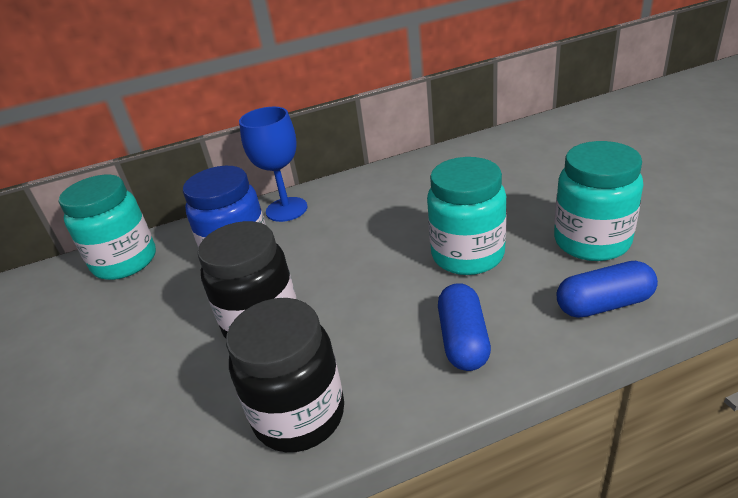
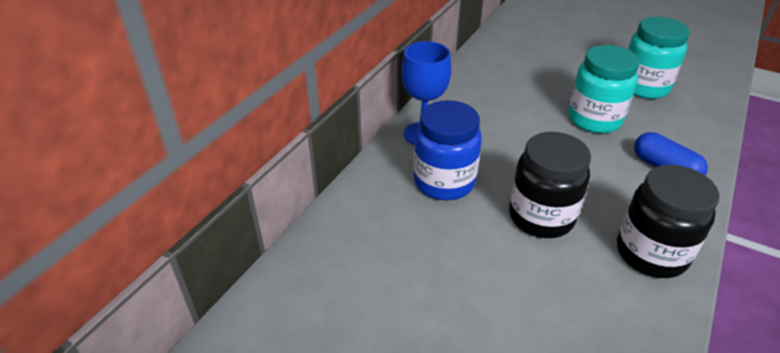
camera: 45 degrees left, 5 degrees up
turquoise jar [59,175,156,280] -> none
blue capsule [557,261,658,318] -> none

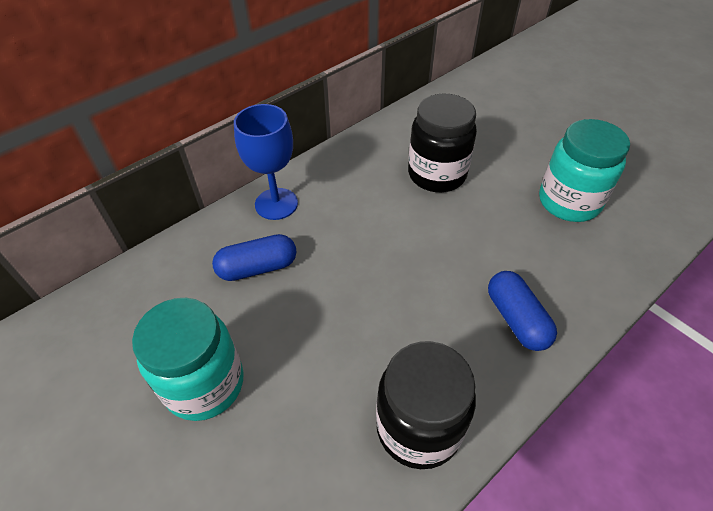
camera: 20 degrees right, 10 degrees up
blue jar [414,100,482,200] -> blue capsule [212,234,296,281]
black jar [509,132,591,238] -> black jar moved to [408,93,477,192]
turquoise jar [568,45,640,133] -> turquoise jar moved to [132,298,244,421]

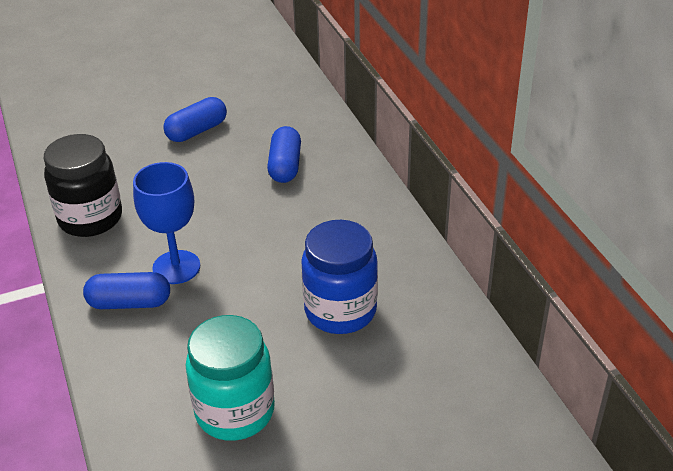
camera: 110 degrees right, 10 degrees down
turquoise jar [132,298,244,421] -> blue capsule [163,97,227,142]
blue goblet [234,104,298,220] -> blue goblet moved to [133,162,200,284]
black jar [408,93,477,192] -> blue jar [301,220,378,334]

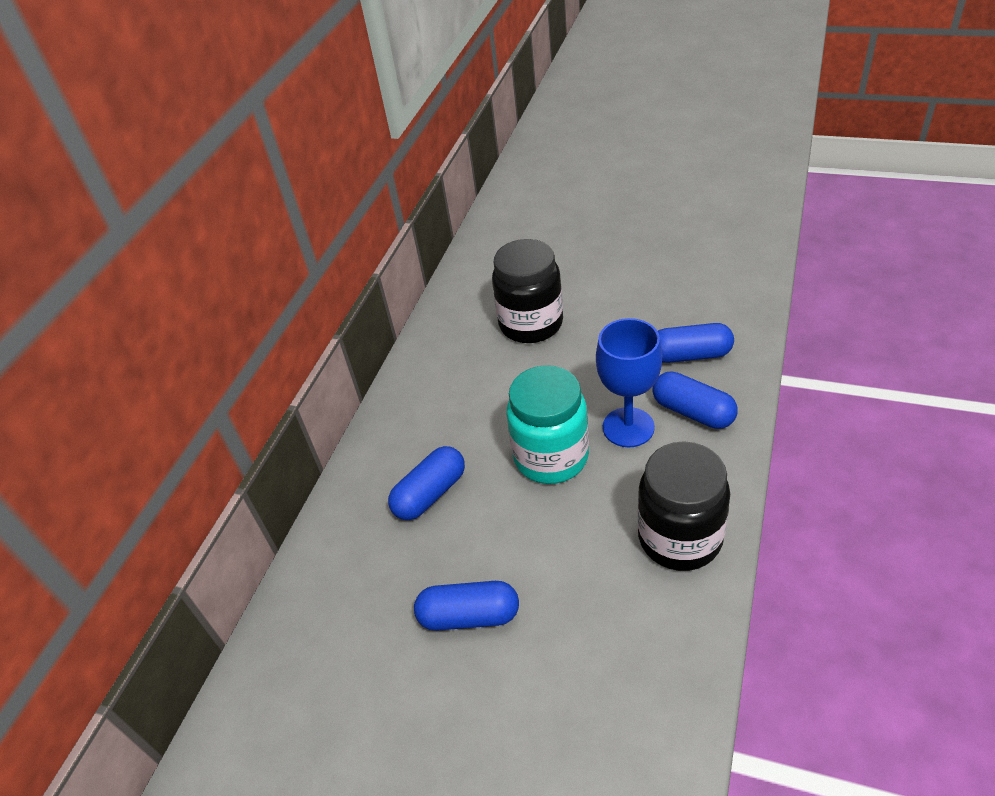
camera: 135 degrees left, 5 degrees up
turquoise jar [185,315,275,441] -> turquoise jar moved to [507,365,589,484]
blue jar [301,220,378,334] -> black jar [492,239,563,343]
none -> blue capsule [658,323,734,363]

